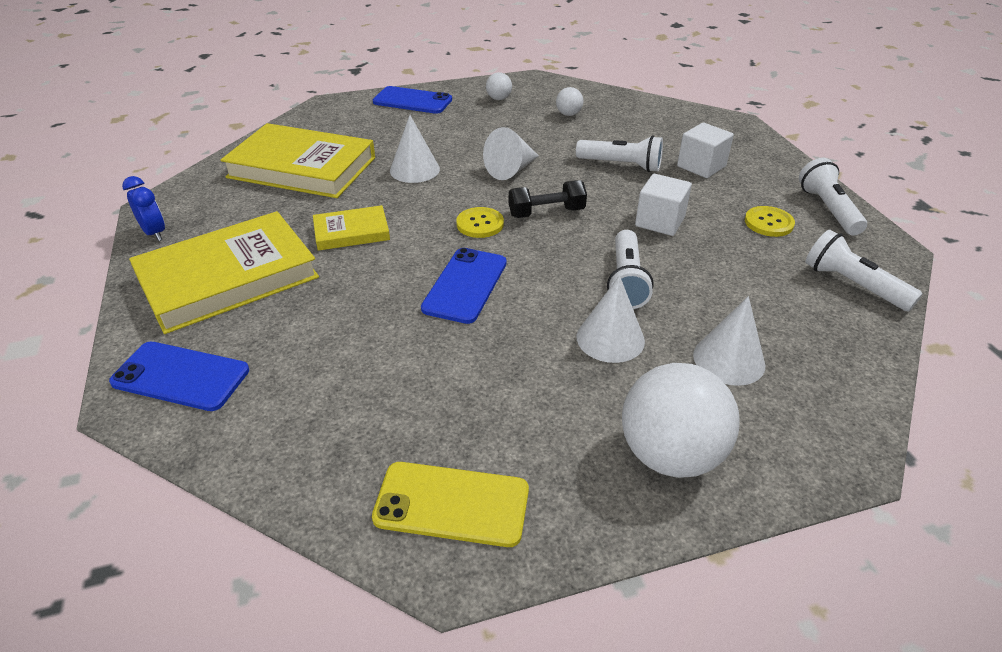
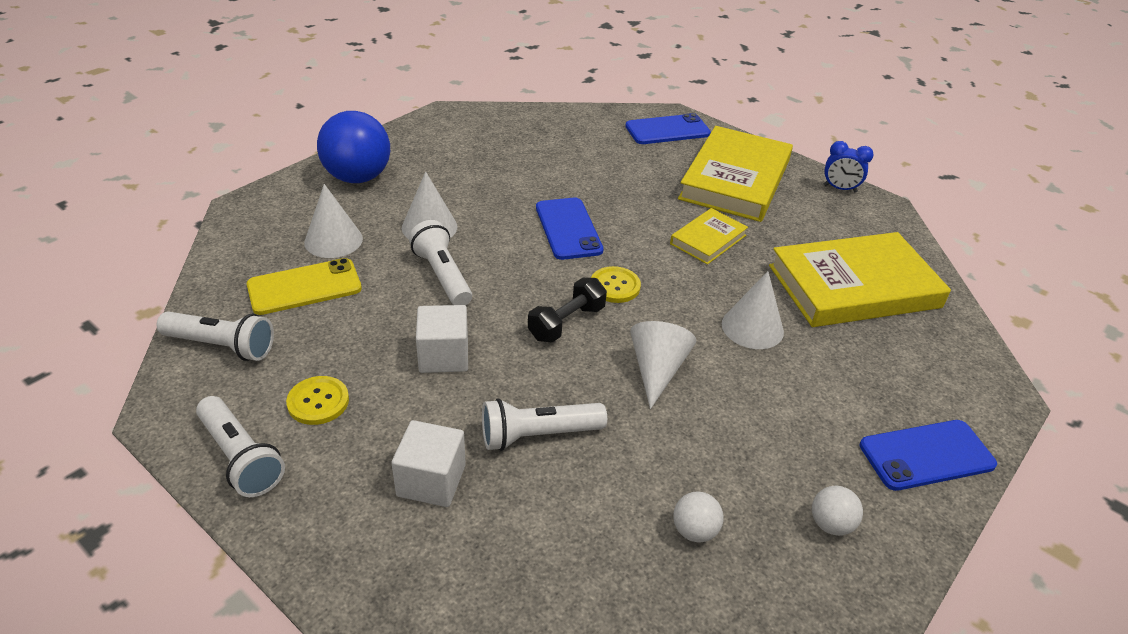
camera: 145 degrees right, 0 degrees up
yellow phone [372,462,529,547] -> yellow phone moved to [247,258,362,315]
white ball [622,363,740,478] -> blue ball [317,111,390,183]

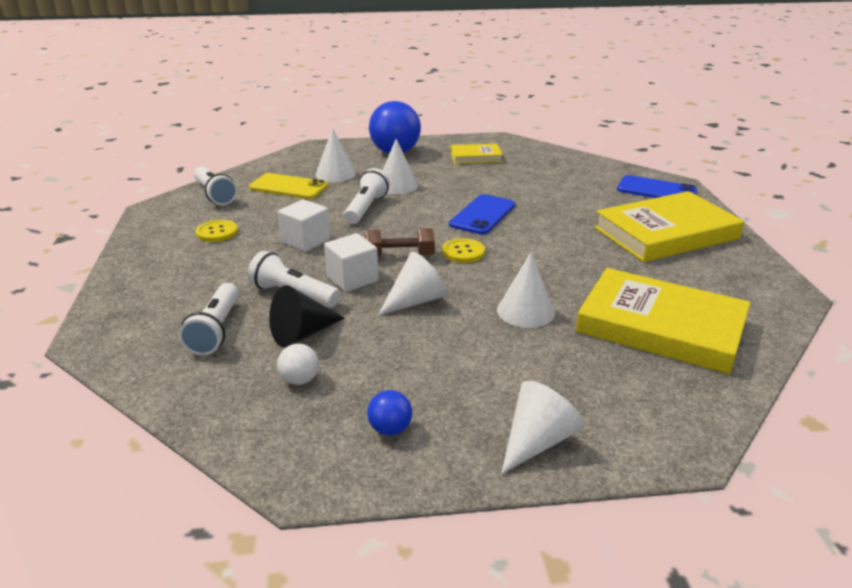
camera: 45 degrees right, 10 degrees down
white flashlight [196,396,285,497] -> white flashlight moved to [179,283,239,356]
white cube [391,420,466,507] -> white cube moved to [324,233,379,292]
black dumbbell [528,278,607,343] -> brown dumbbell [365,228,435,257]
yellow book [670,208,748,265] -> yellow book moved to [451,144,503,164]
white ball [812,486,863,536] -> blue ball [367,390,412,435]
blue clock [824,141,874,192] -> none
blue phone [860,420,997,491] -> white cone [501,381,584,474]
none -> black cone [269,285,345,347]

